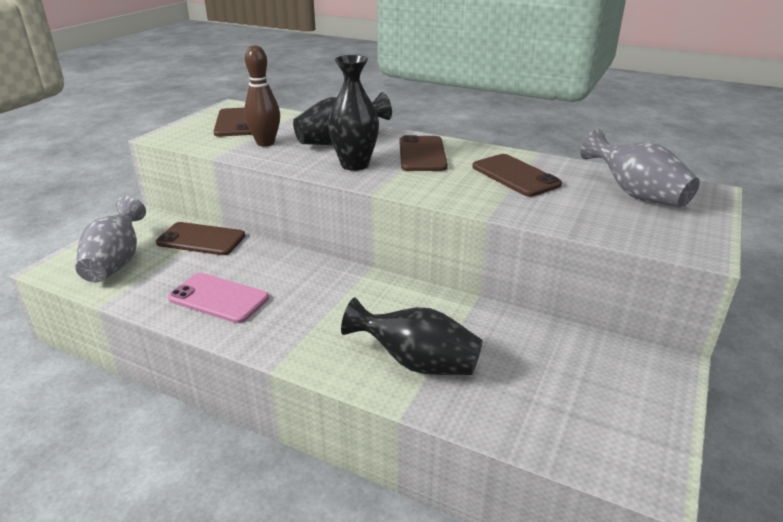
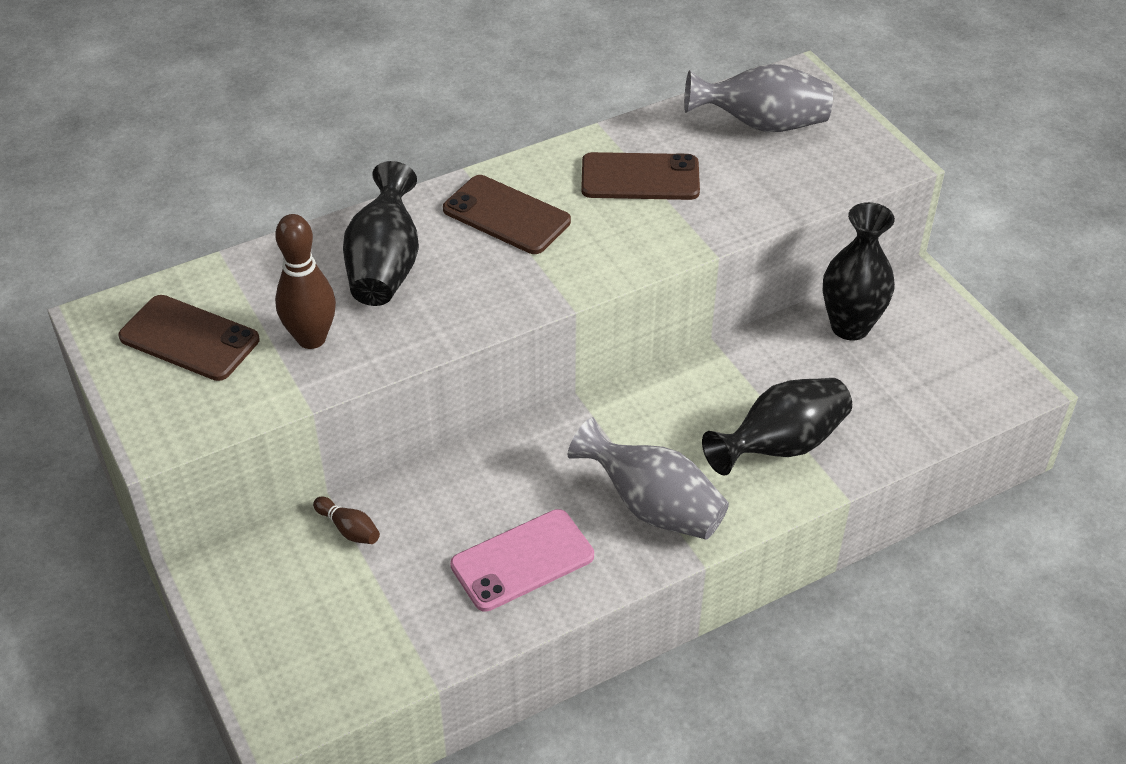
camera: 55 degrees left, 15 degrees up
grey vase [75,196,146,283] -> grey vase moved to [567,417,729,540]
brown phone [156,222,245,255] -> brown bowling pin [313,497,380,544]
black vase [328,55,379,171] -> black vase moved to [823,202,895,340]

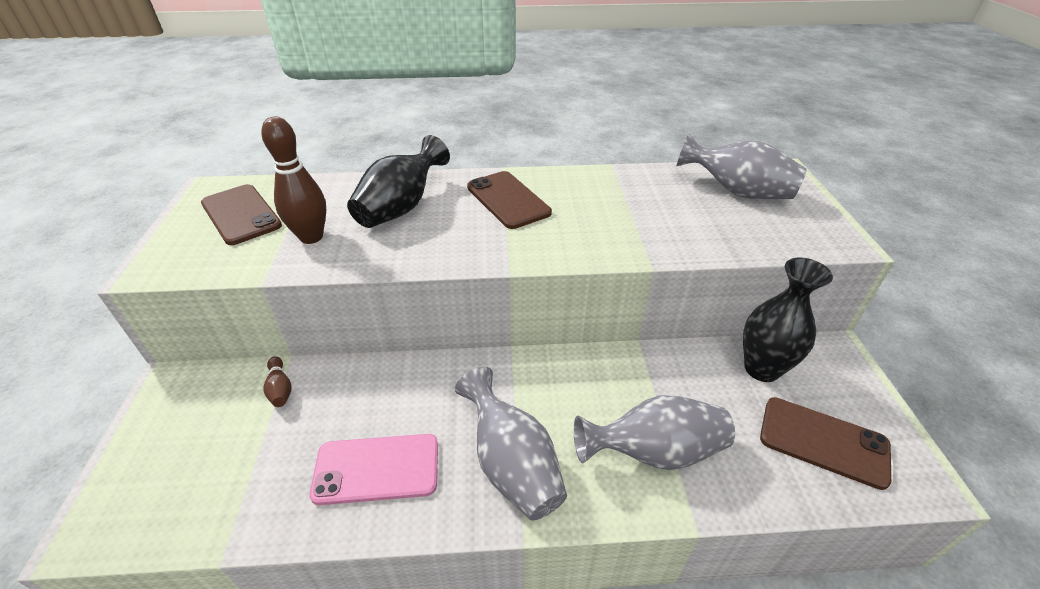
camera: 25 degrees right, 5 degrees down
brown phone [581,152,700,200] -> brown phone moved to [760,397,891,490]
black vase [702,378,852,475] -> grey vase [574,395,735,470]

